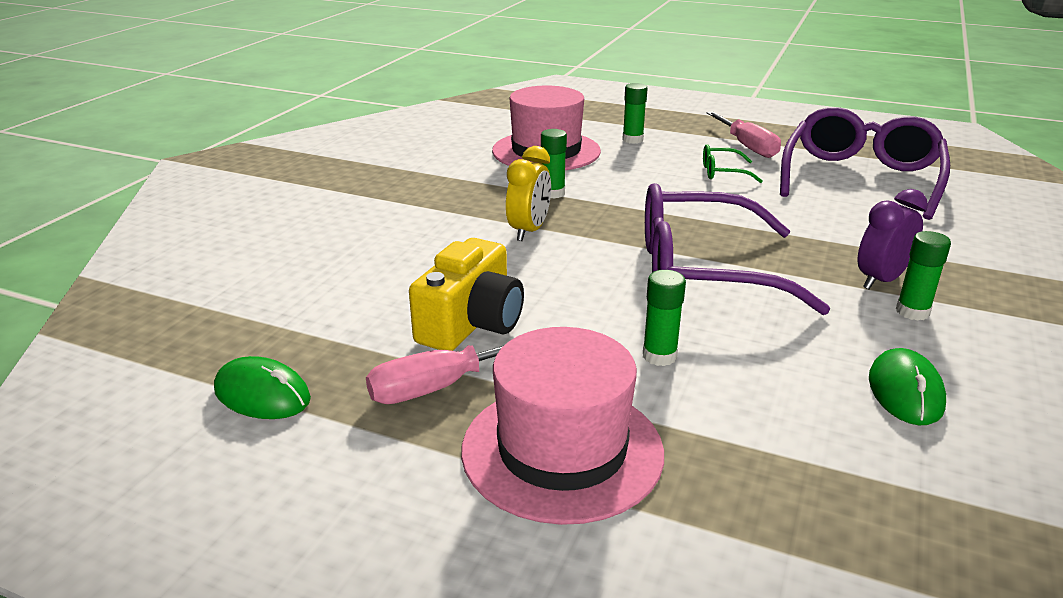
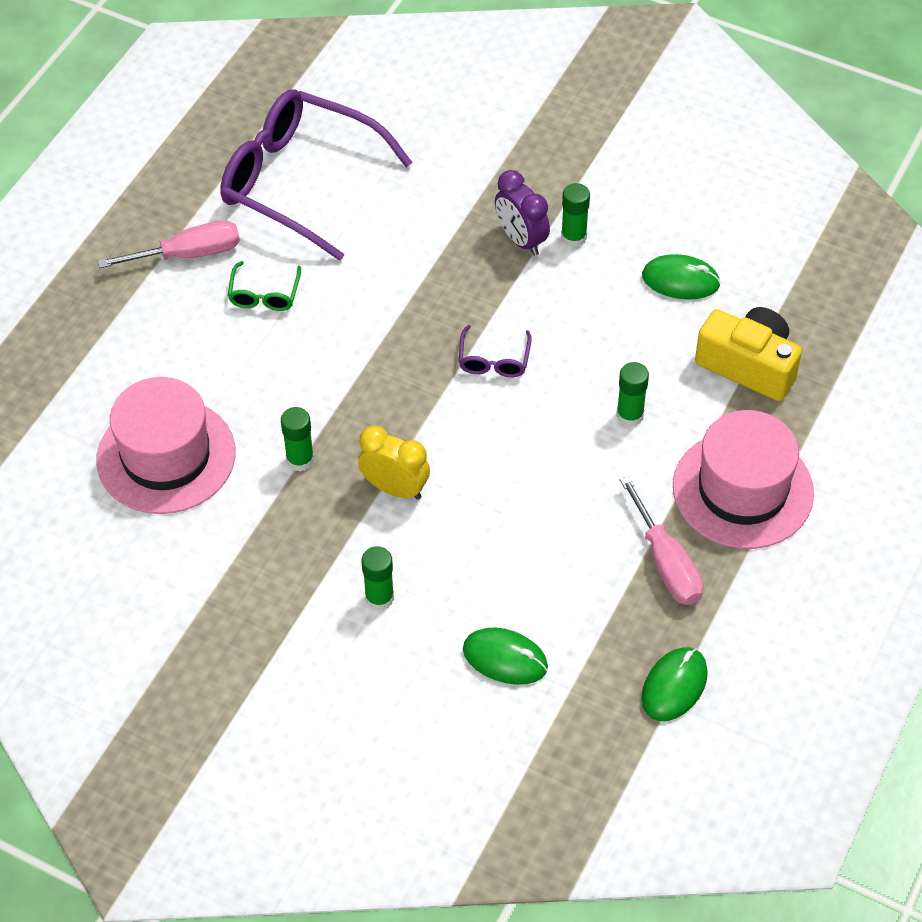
camera: 85 degrees left, 25 degrees up
yellow camera [409,238,524,351] -> yellow camera moved to [695,307,802,401]
green glue stick [622,83,648,144] -> green glue stick moved to [362,546,394,611]
purple glasses [645,183,831,315] -> purple glasses [459,325,532,377], size x0.41
none -> green mouse [463,628,548,685]

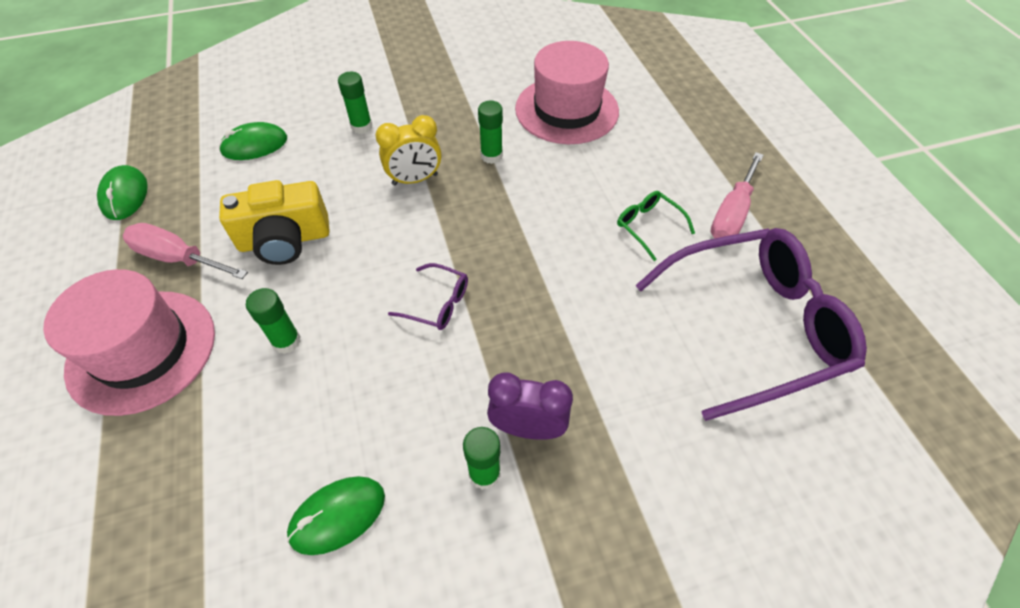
camera: 135 degrees right, 0 degrees up
purple glasses [459,325,532,377] -> purple glasses turned 150 degrees clockwise [388,263,468,330]
yellow camera [695,307,802,401] -> yellow camera moved to [219,180,329,265]

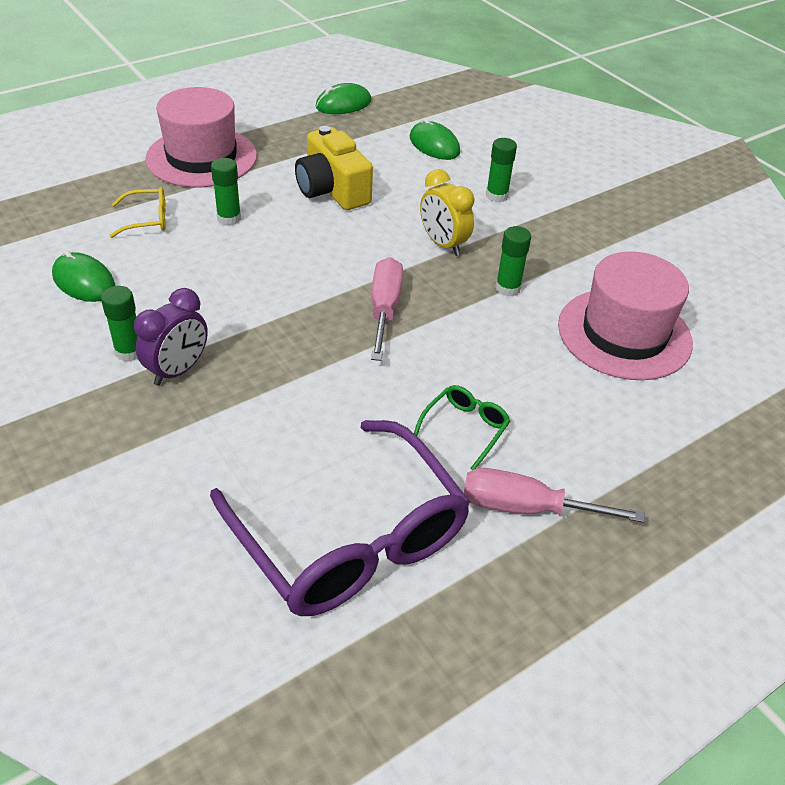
camera: 70 degrees right, 10 degrees down
pink screwdriver [123,223,248,279] -> pink screwdriver moved to [371,257,403,361]
purple glasses [388,263,468,330] -> none
purple clock [487,372,573,440] -> purple clock turned 45 degrees clockwise [134,288,208,386]
none -> yellow glasses [109,187,166,238]

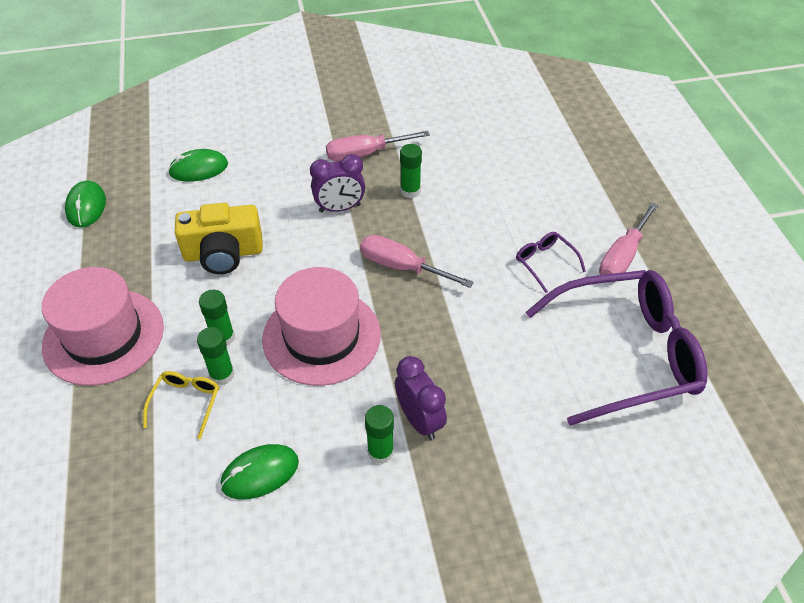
camera: 65 degrees left, 5 degrees up
green glasses [414,385,510,470] -> purple glasses [516,232,586,293]
yellow clock [420,169,474,256] -> purple clock [310,154,365,213]
green glue stick [486,138,517,202] -> green glue stick moved to [197,327,235,385]
pink hat [558,251,693,380] -> pink hat moved to [262,267,381,386]
none -> pink screwdriver [326,131,430,161]

